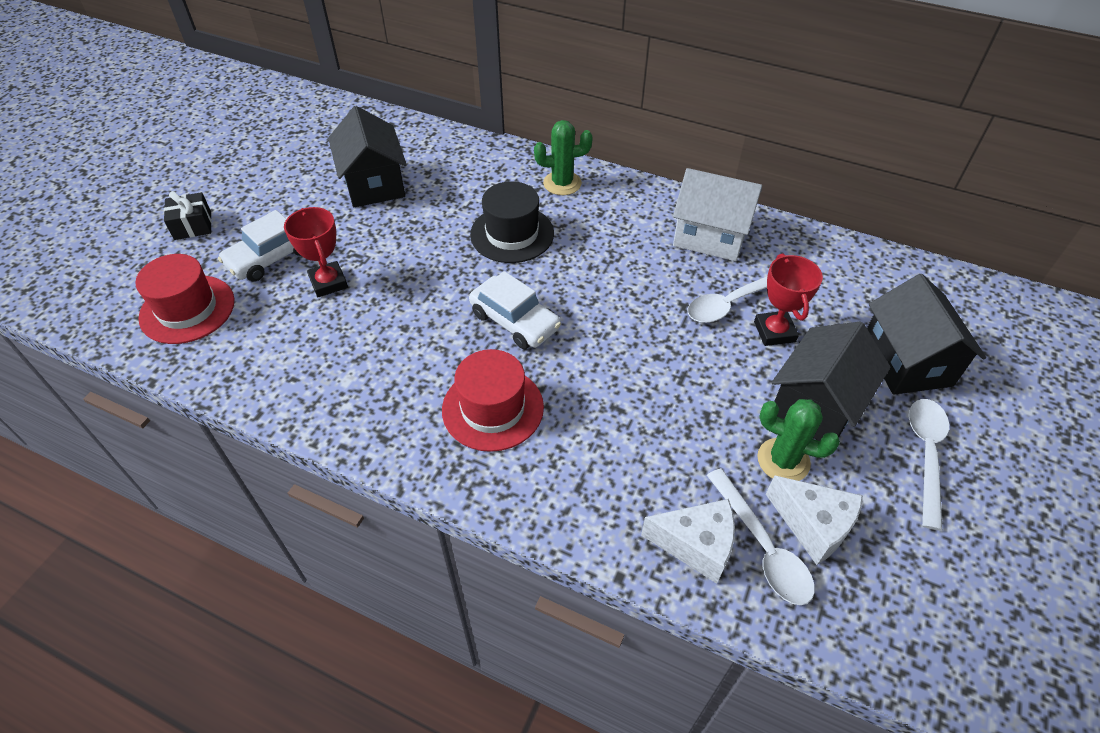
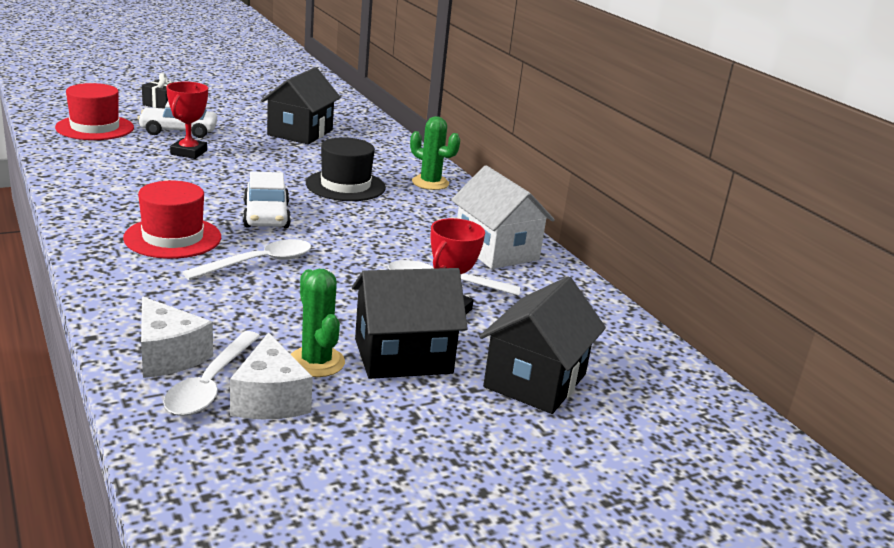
camera: 35 degrees right, 25 degrees down
white spoon [908,399,949,531] -> white spoon moved to [182,239,311,280]

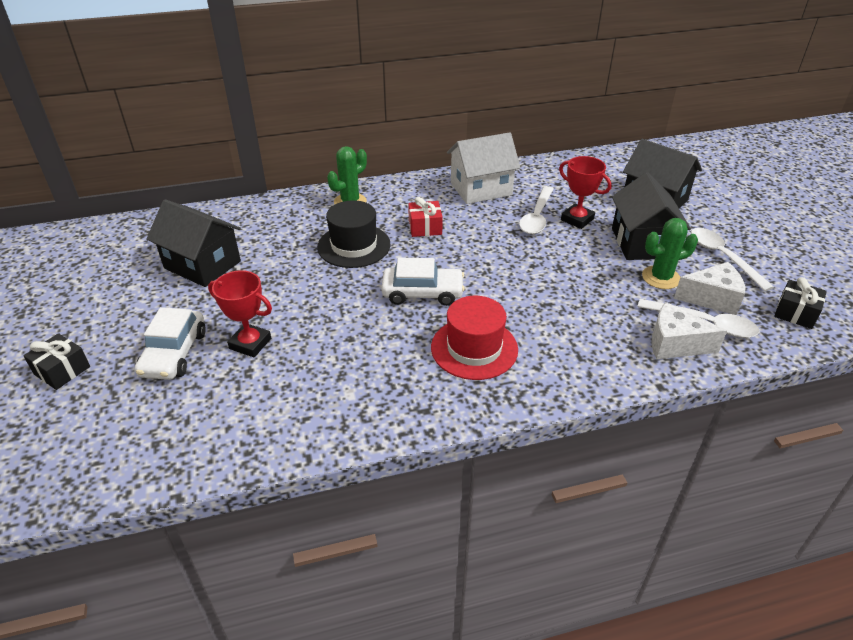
camera: 75 degrees left, 15 degrees up
red hat [55,83,134,140] -> none
white cheese [141,297,213,378] -> white cheese turned 135 degrees counterclockwise [651,302,727,359]
white spoon [182,239,311,280] -> white spoon moved to [691,228,774,291]
none -> red gift [408,197,443,237]
none -> black gift [774,277,827,329]

